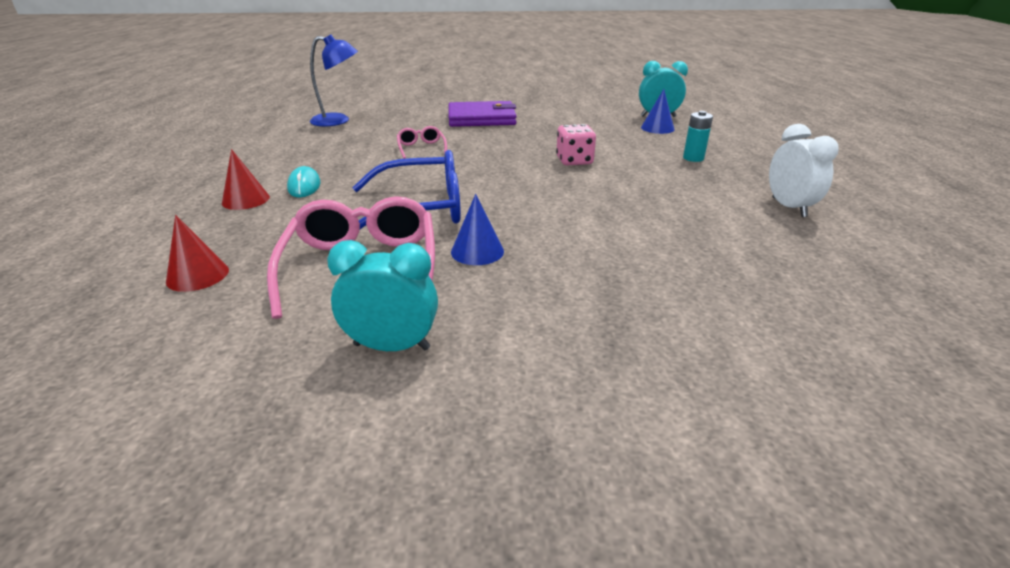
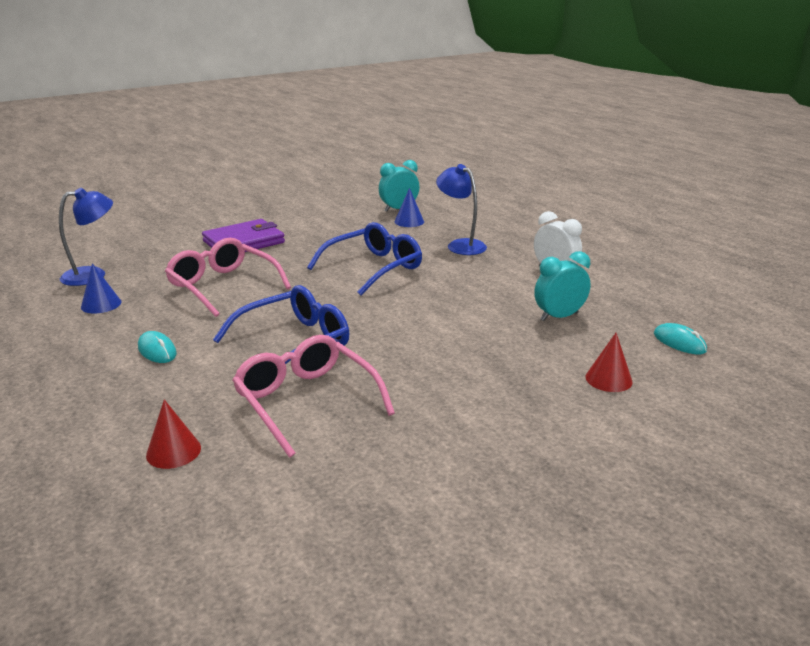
camera: 30 degrees left, 5 degrees down
red cone [222,149,270,210] -> red cone moved to [585,333,633,392]
turquoise clock [327,240,438,351] -> turquoise clock moved to [534,251,591,321]
pink glasses [397,126,447,159] -> pink glasses [165,238,291,317], size x2.05
blue cone [451,194,504,265] -> blue cone moved to [81,263,121,314]
pink dice [556,124,596,165] -> blue glasses [307,222,422,295]
turquoise battery [683,111,713,162] -> blue lamp [436,164,487,255]
none -> turquoise mouse [654,323,707,354]

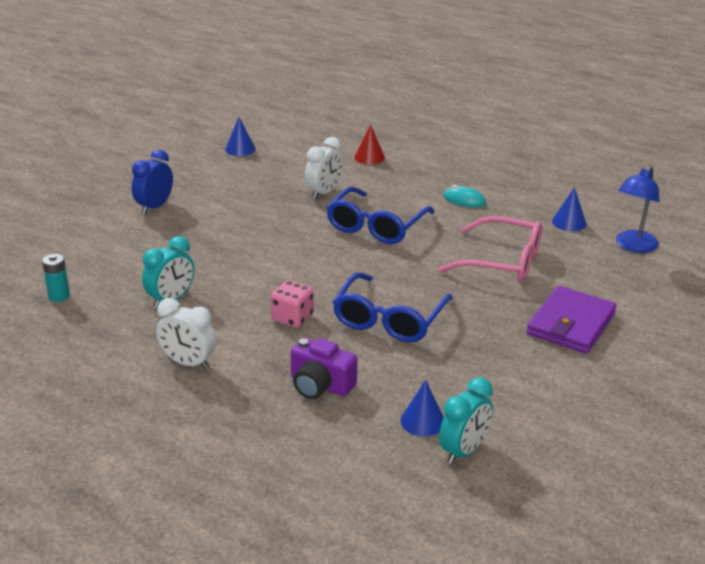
camera: 155 degrees right, 5 degrees up
pink glasses [232,335,395,458] -> white clock [305,137,343,199]
blue lamp [436,164,487,255] -> purple camera [291,338,358,399]
red cone [585,333,633,392] -> none
turquoise mouse [654,323,707,354] -> turquoise battery [42,254,70,302]
none -> blue clock [132,149,173,214]
none -> blue cone [225,117,256,156]
none -> pink dice [271,280,314,328]

